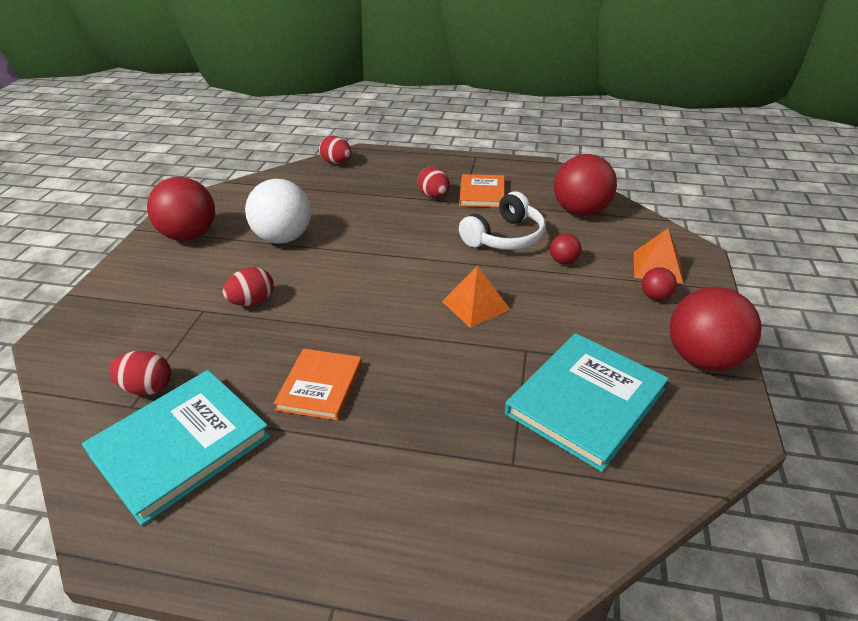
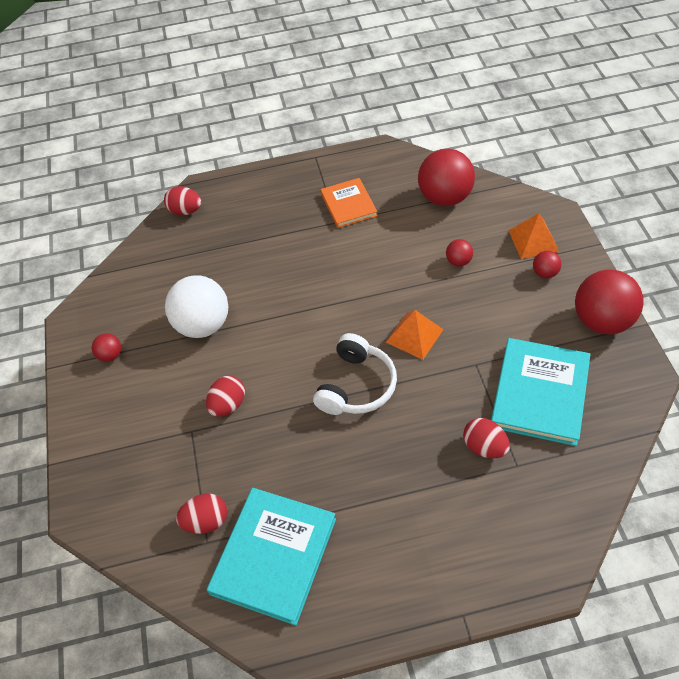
camera: 20 degrees left, 15 degrees up
red ball [147,177,215,241] -> red ball [92,333,121,362], size x0.46
orange book [274,349,362,421] -> none
red egg [418,166,450,198] -> red egg moved to [463,418,510,458]
white headphones [459,191,546,250] -> white headphones moved to [313,333,397,415]

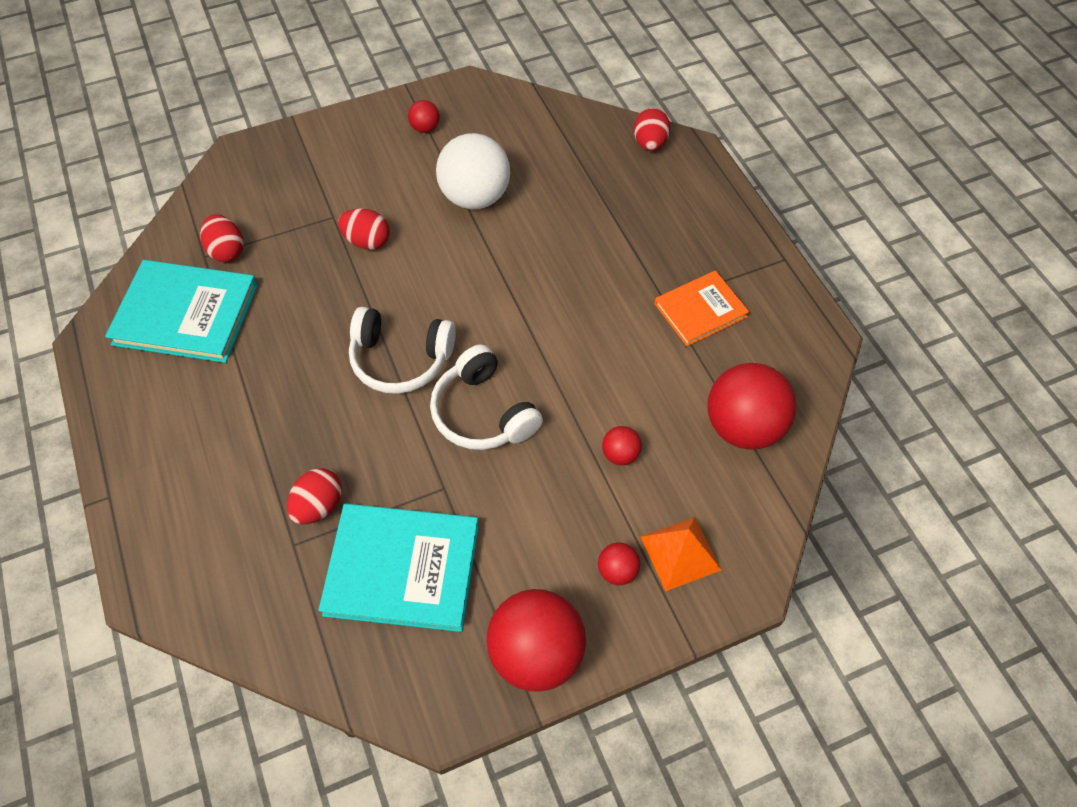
camera: 75 degrees right, 5 degrees up
orange pyramid [386,310,443,360] -> white headphones [430,344,543,450]

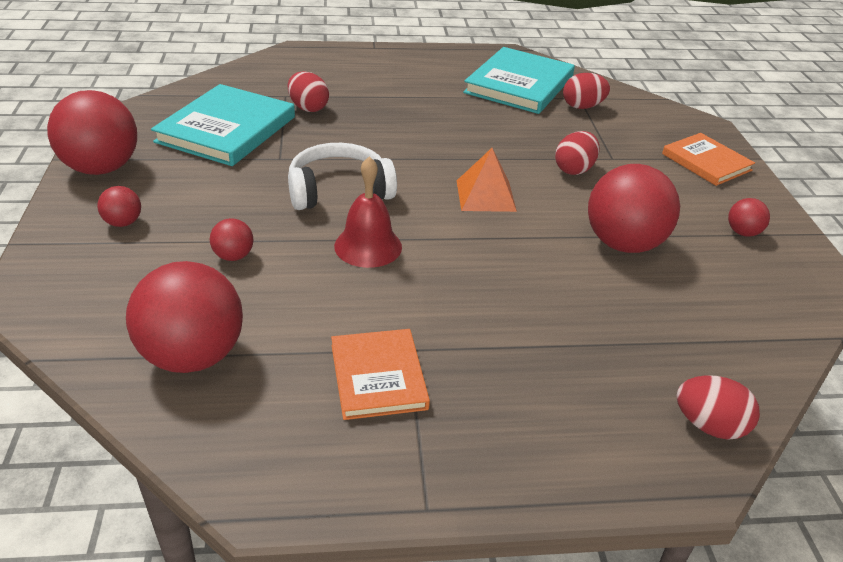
camera: 105 degrees right, 20 degrees down
white headphones [349,307,456,394] -> none
white ball [436,133,510,209] -> red ball [588,164,680,253]
orange pyramid [641,517,721,591] -> orange pyramid moved to [457,148,517,212]
none -> red bell [334,156,402,268]
none -> orange book [662,133,755,186]

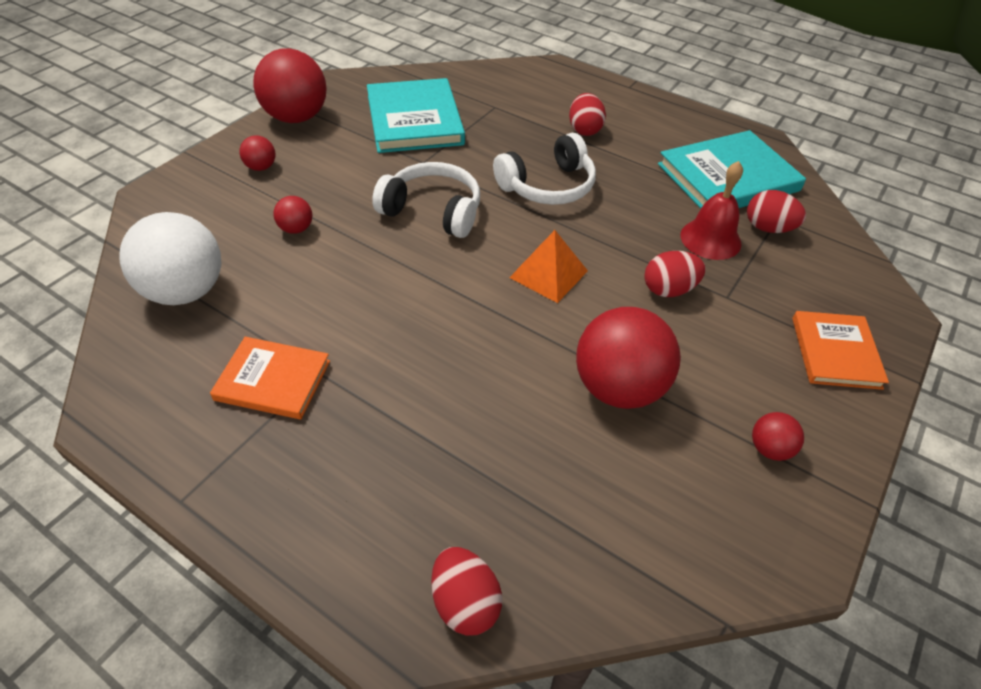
camera: 40 degrees right, 10 degrees up
red ball [126,261,243,373] -> white ball [120,212,221,305]
turquoise book [151,84,295,166] -> turquoise book turned 75 degrees counterclockwise [367,78,465,153]
red egg [288,71,329,112] -> red egg moved to [569,93,606,136]
orange book [331,329,430,420] -> orange book turned 75 degrees clockwise [210,337,330,419]
red bell [334,156,402,268] -> red bell moved to [680,161,743,260]
none -> white headphones [493,133,596,205]

